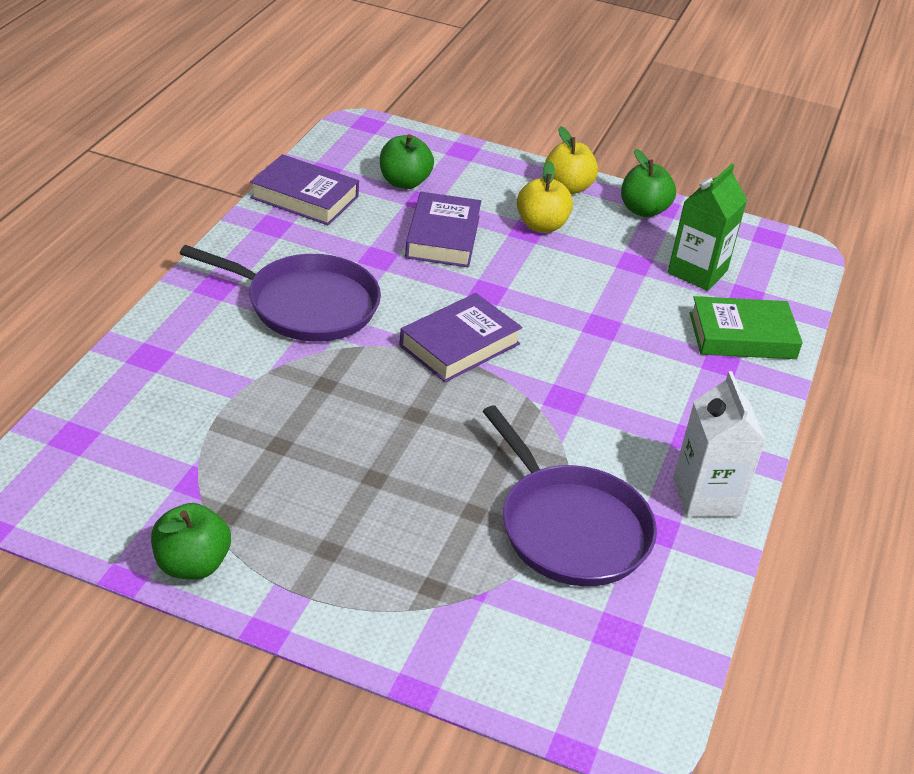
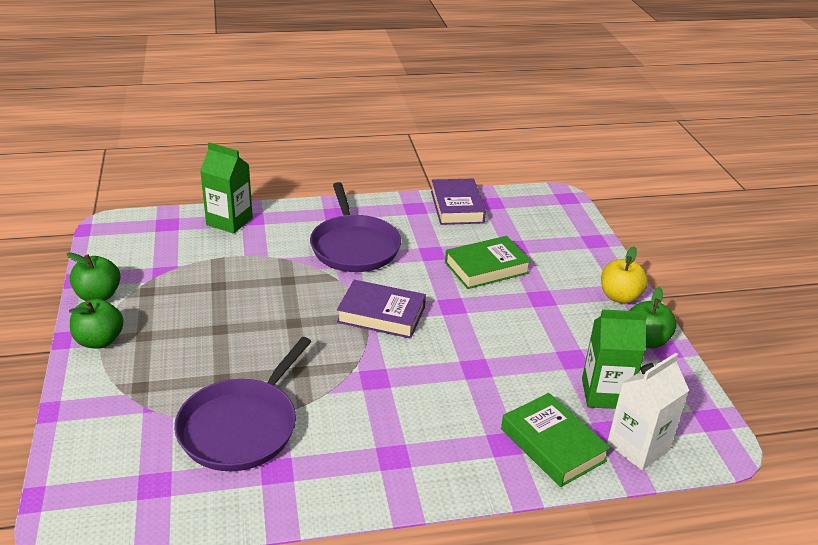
camera: 60 degrees right, 5 degrees down
green apple [380,134,434,189] -> green apple moved to [69,299,124,348]
purple book [405,192,481,267] -> green book [445,236,531,289]
yellow apple [517,161,573,233] -> none
white carton [673,371,766,517] -> white carton moved to [607,353,689,470]
none -> green carton [200,142,253,234]

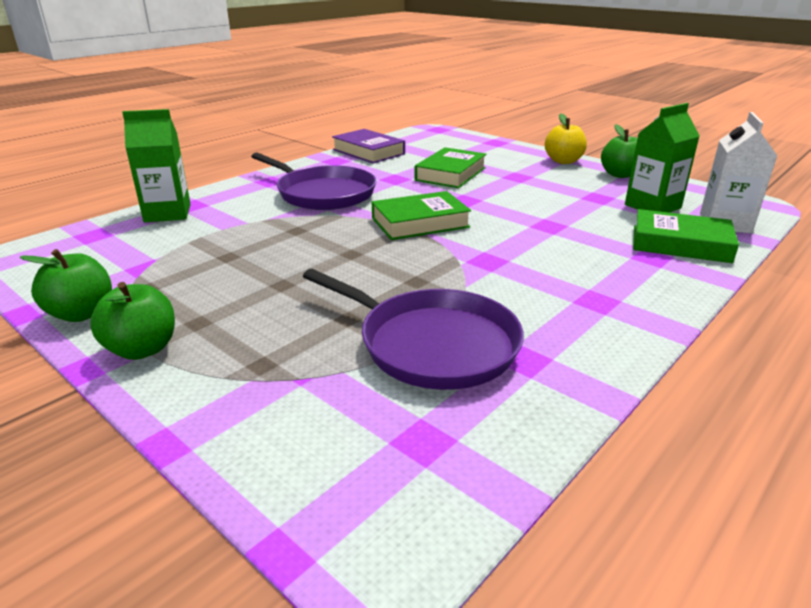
camera: 35 degrees left, 5 degrees down
purple pan [174,337,312,471] -> purple pan turned 45 degrees counterclockwise [303,269,524,390]
purple book [337,280,426,339] -> green book [372,191,471,240]

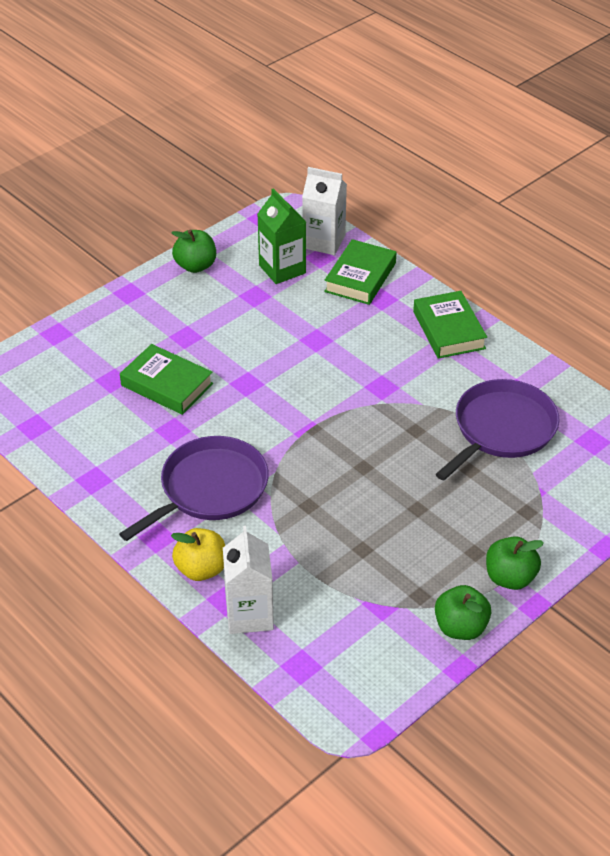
camera: 85 degrees left, 15 degrees up
green carton [122,109,191,222] -> white carton [223,526,274,634]
purple book [332,129,405,163] -> none
green book [372,191,471,240] -> green book moved to [413,291,487,359]
yellow apple [545,114,587,164] -> yellow apple moved to [171,528,225,581]

